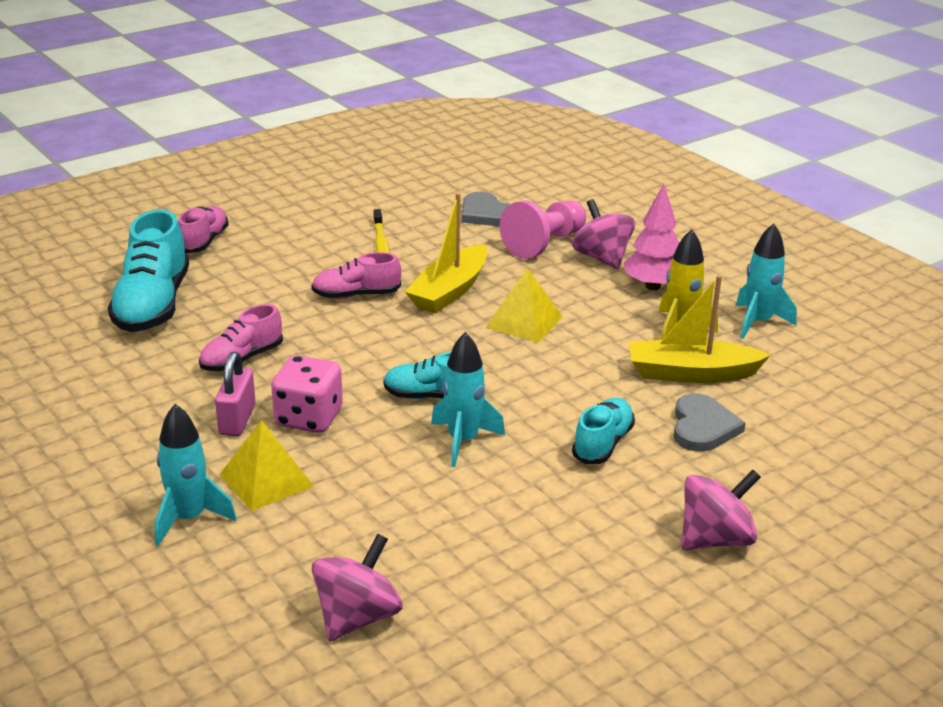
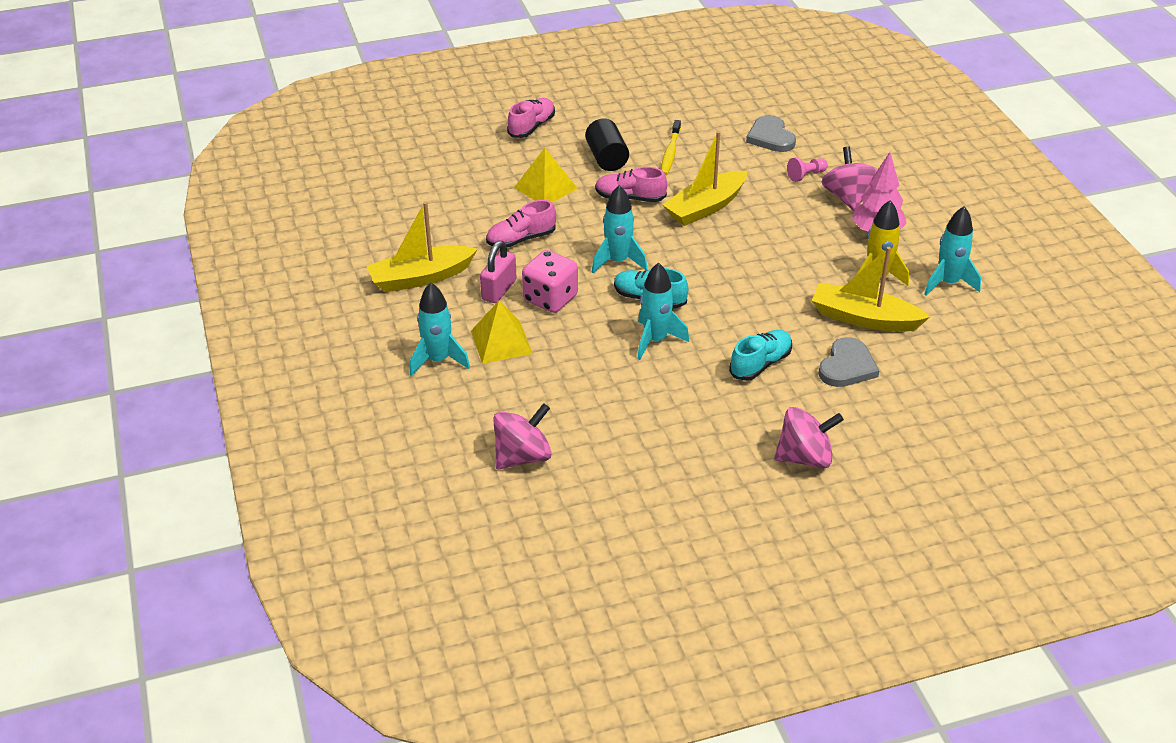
camera: 20 degrees right, 10 degrees up
turquoise shoe [108,210,189,332] -> none
yellow pyramid [486,268,563,343] -> yellow pyramid moved to [514,148,578,202]
pink pawn [500,200,586,259] -> pink pawn [787,157,828,182], size x0.49
none -> yellow boat [367,202,477,292]
none -> black cylinder [585,118,629,171]
none -> turquoise rocket [592,185,648,273]

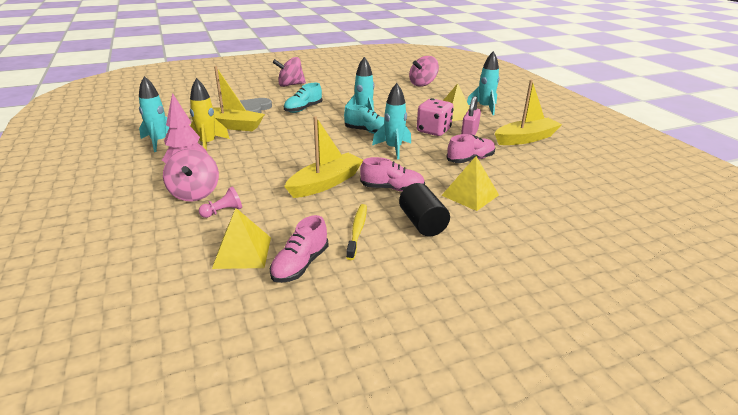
camera: 175 degrees right, 10 degrees down
pink shoe [507,98,555,138] -> pink shoe moved to [270,215,329,283]
grey heart [746,115,796,152] -> yellow pyramid [212,208,271,269]

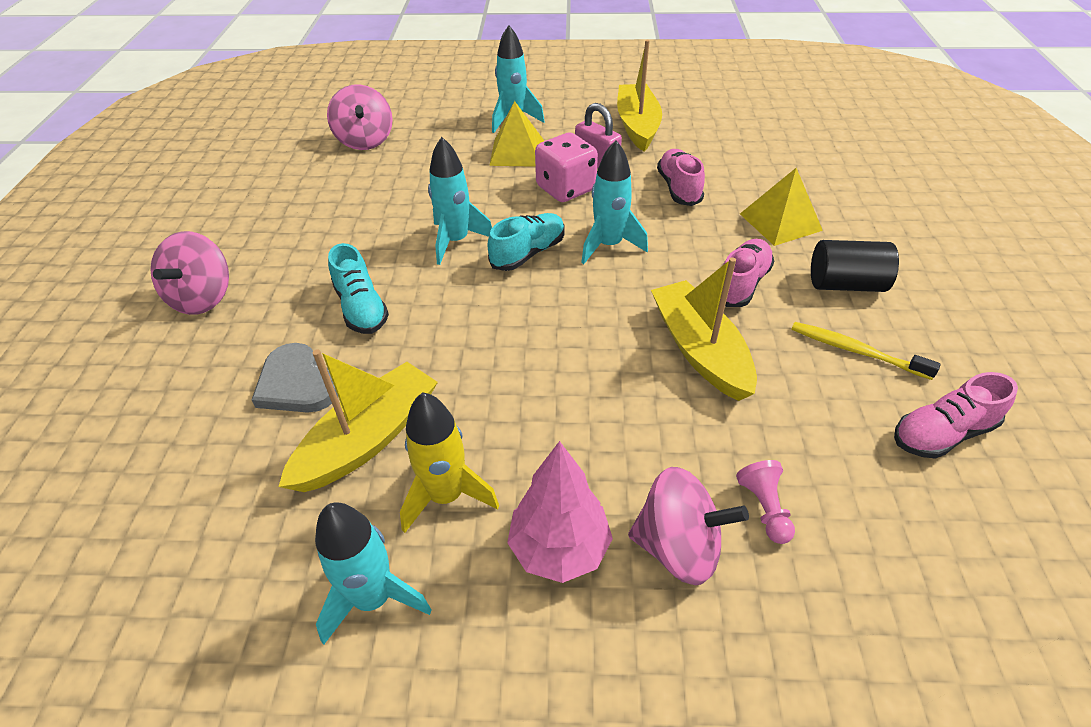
camera: 65 degrees left, 15 degrees up
yellow pyramid [212,208,271,269] -> none
pink shoe [270,215,329,283] -> pink shoe turned 105 degrees clockwise [894,372,1018,459]

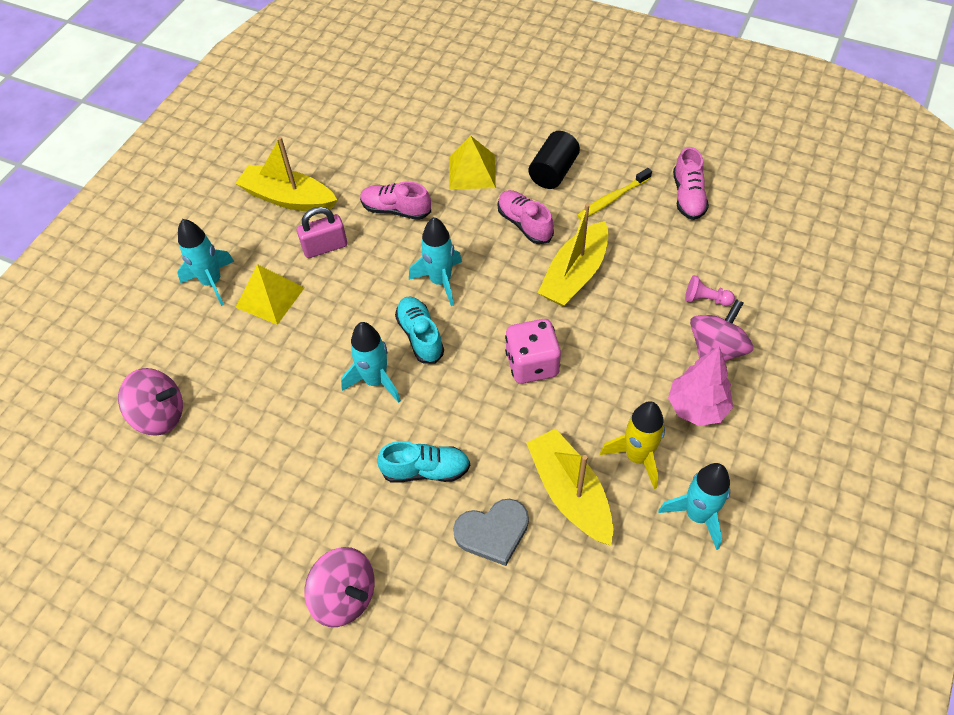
camera: 65 degrees left, 10 degrees up
pink dice [535,133,598,202] -> pink dice moved to [505,319,561,384]
yellow boat [651,257,757,401] -> yellow boat turned 60 degrees counterclockwise [538,204,608,307]

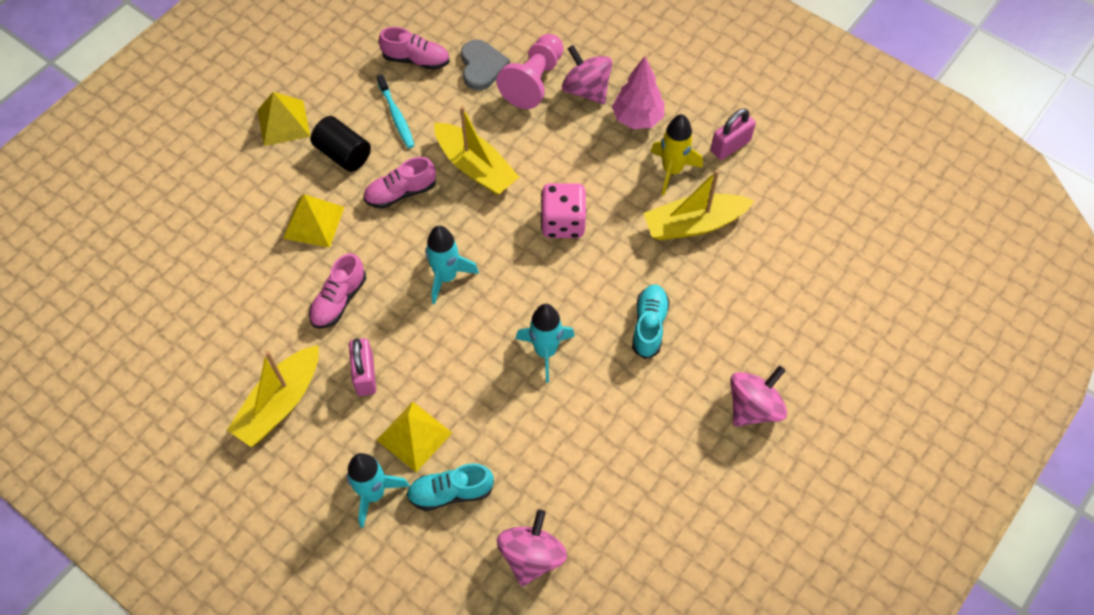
camera: 80 degrees left, 5 degrees up
turquoise shoe [395,296,444,364] -> turquoise shoe moved to [406,463,494,511]
grey heart [453,499,529,566] -> grey heart moved to [461,40,510,90]
yellow toothbrush [577,168,652,220] -> turquoise toothbrush [377,74,415,148]
turquoise rocket [658,463,730,550] -> pink padlock [711,108,756,160]
pink pawn [685,275,735,306] -> pink pawn [496,34,564,109], size x2.03
none -> yellow pyramid [258,92,310,146]

